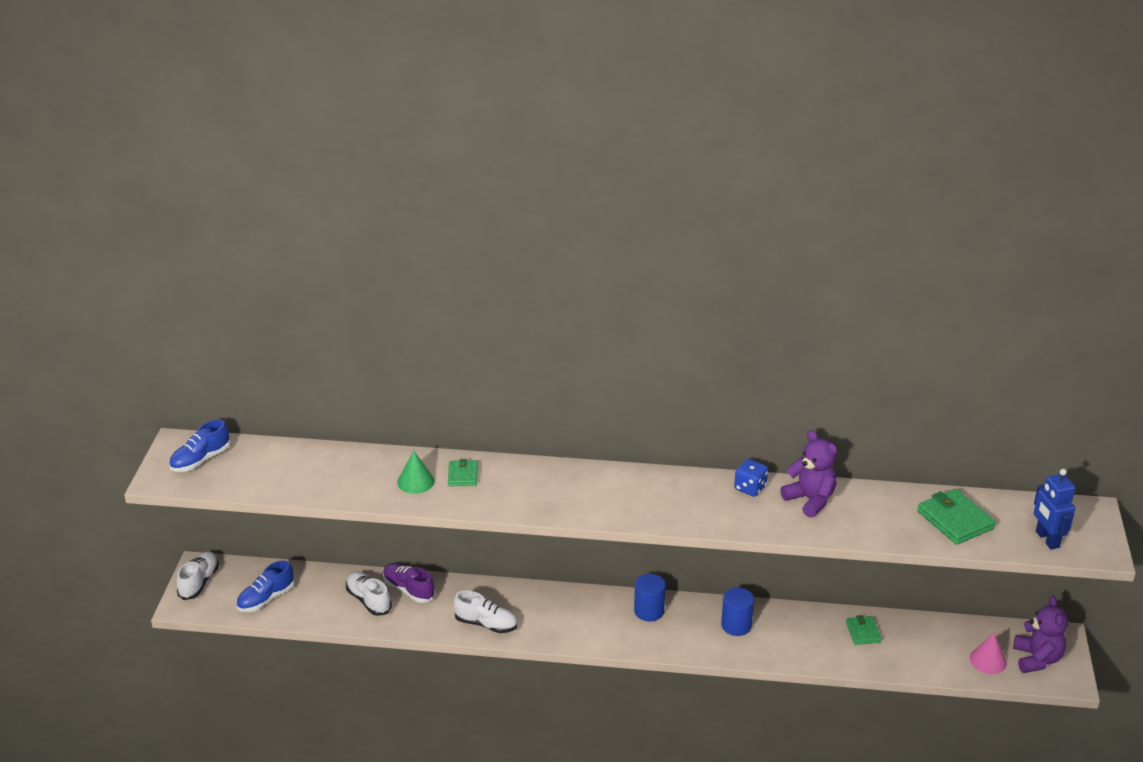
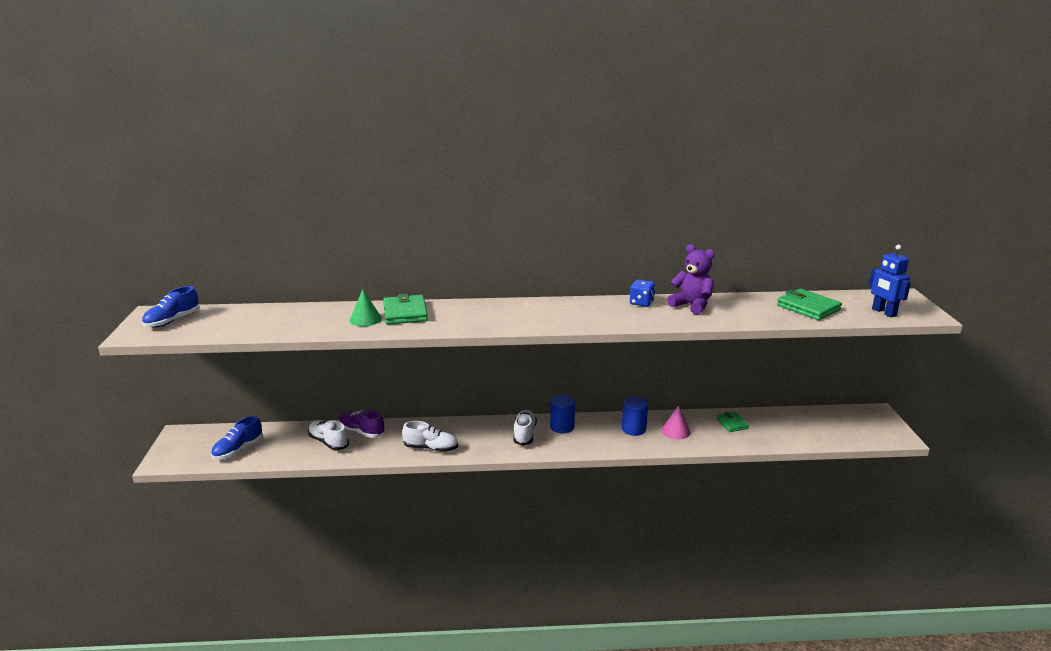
camera: 10 degrees left, 10 degrees down
white shoe [176,551,219,600] -> white shoe moved to [513,410,537,446]
green wallet [448,459,478,486] -> green wallet [383,294,428,325], size x1.69
pink cone [970,633,1007,674] -> pink cone moved to [661,405,691,439]
purple teddy bear [1013,596,1068,673] -> none

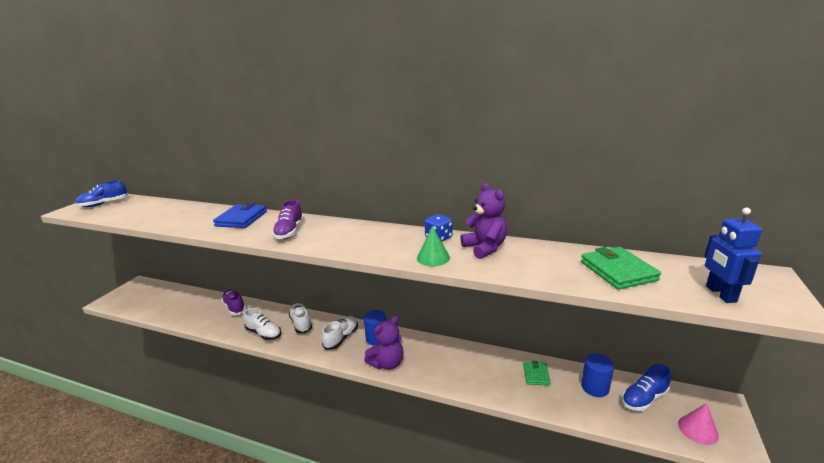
camera: 25 degrees right, 0 degrees up
blue shoe [211,416,263,459] -> blue shoe moved to [622,364,671,411]
white shoe [308,420,349,450] -> white shoe moved to [289,303,312,333]
green cone [350,289,382,326] -> green cone moved to [417,226,450,266]
green wallet [383,294,428,325] -> blue wallet [213,203,267,228]
blue cylinder [622,397,648,436] -> blue cylinder moved to [581,353,614,397]
pink cone [661,405,691,439] -> pink cone moved to [678,403,719,445]
none -> purple shoe [272,200,304,239]
none -> purple teddy bear [364,316,404,370]

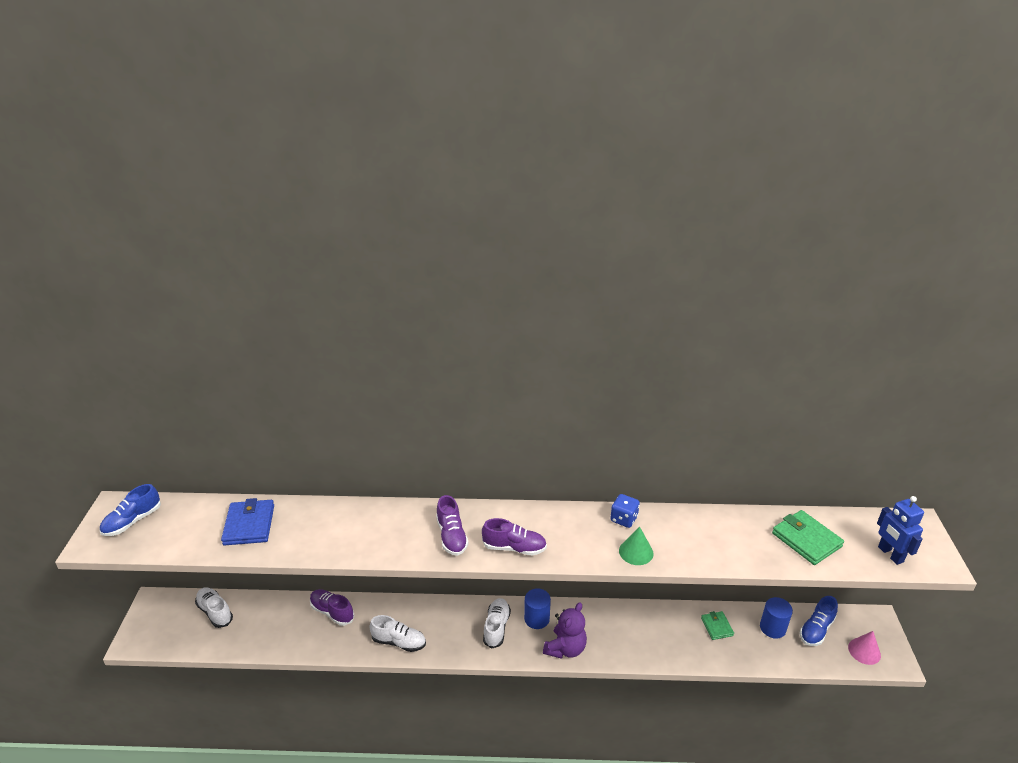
camera: 20 degrees left, 10 degrees up
blue wallet [213,203,267,228] -> blue wallet moved to [221,498,274,546]
white shoe [289,303,312,333] -> white shoe moved to [195,587,233,628]
purple teddy bear [460,183,507,259] -> none
none -> purple shoe [482,518,547,555]

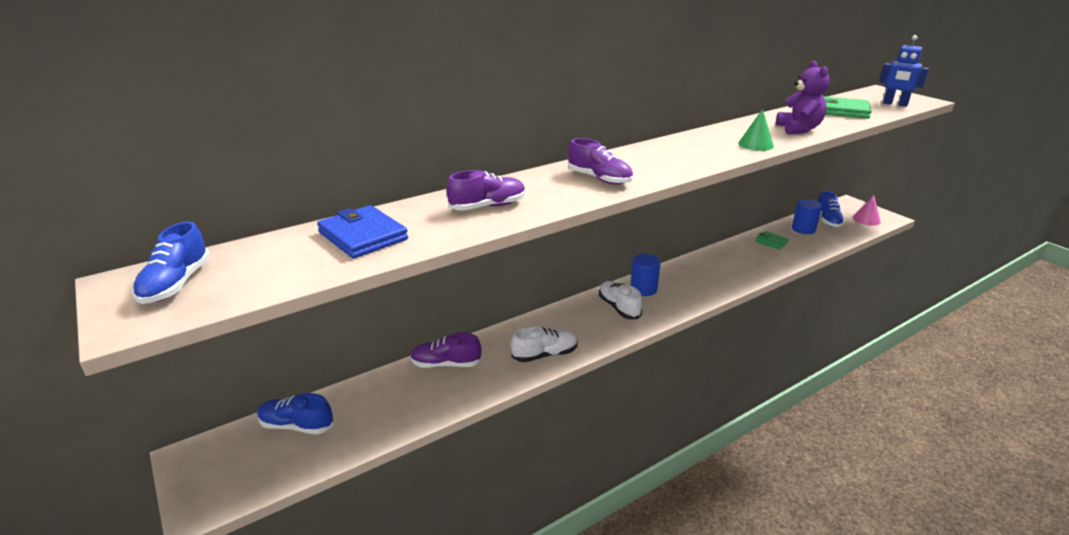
camera: 35 degrees left, 5 degrees down
white shoe [195,587,233,628] -> blue shoe [257,393,333,434]
purple shoe [482,518,547,555] -> purple shoe moved to [446,170,525,211]
purple teddy bear [543,602,587,659] -> purple teddy bear moved to [776,61,830,135]
blue dice [610,494,640,528] -> none

